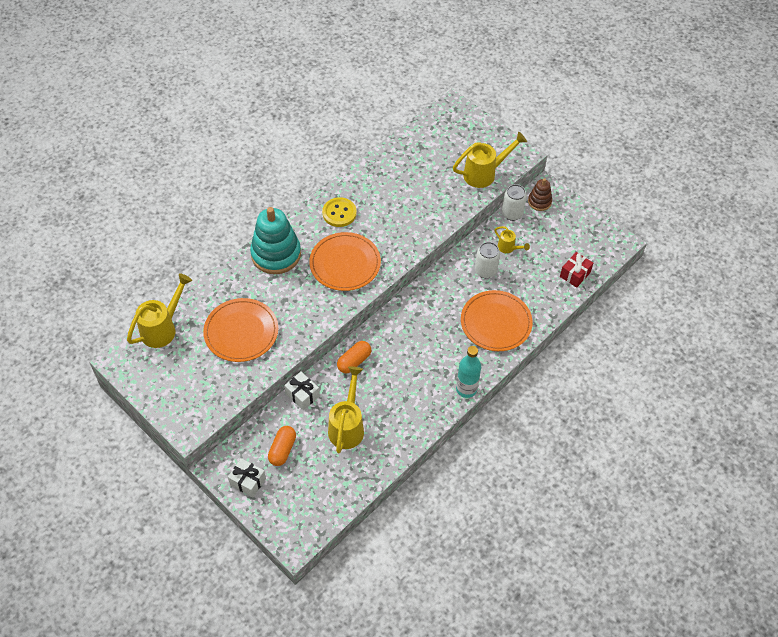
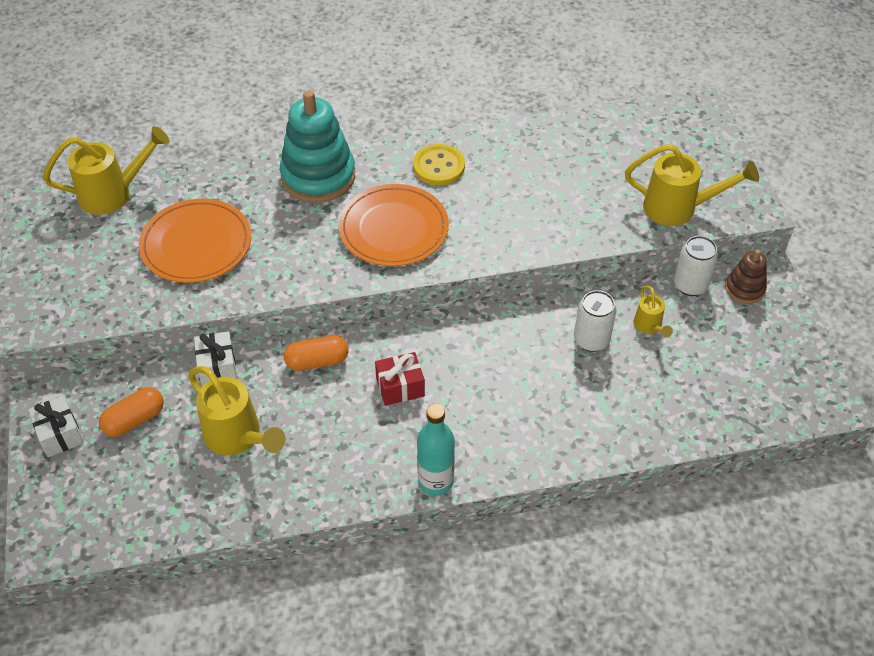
camera: 35 degrees right, 5 degrees down
yellow watering can [328,366,364,453] -> yellow watering can turned 90 degrees clockwise [188,366,286,455]
orange plate [461,290,533,351] -> none
red gift [560,252,593,288] -> red gift moved to [375,352,425,406]

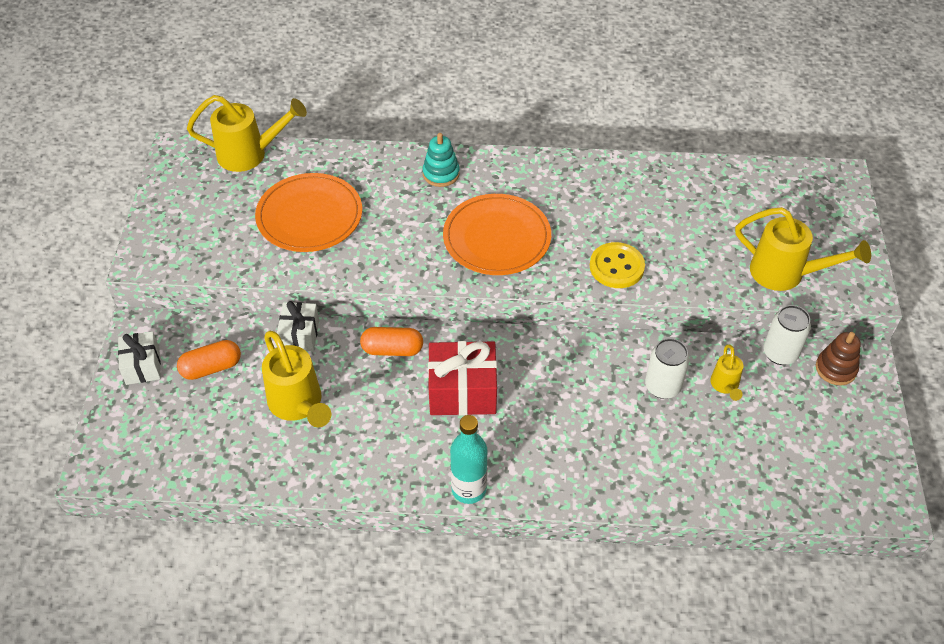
camera: 15 degrees right, 0 degrees up
turquoise stacking toy [280,90,355,203] -> turquoise stacking toy [423,133,460,187], size x0.51
red gift [375,352,425,406] -> red gift [428,341,497,415], size x1.61
yellow button [413,144,465,185] -> yellow button moved to [590,242,645,288]

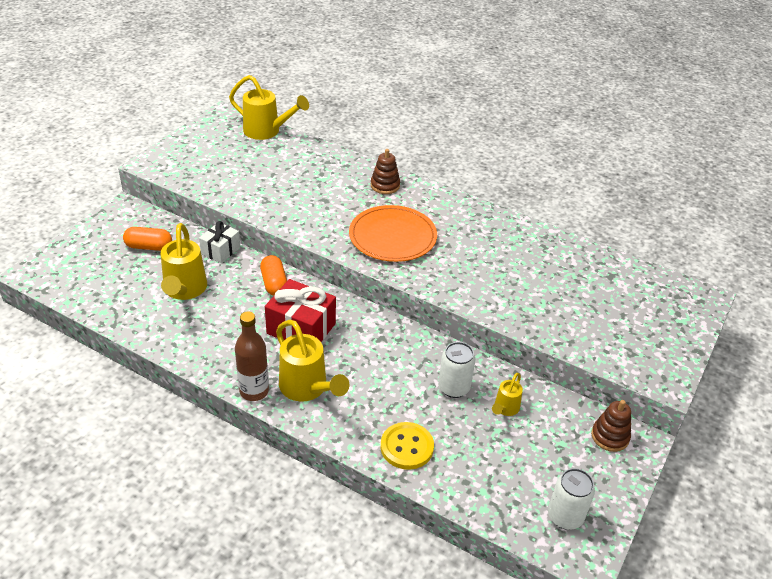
camera: 25 degrees right, 10 degrees down
white gift [118,331,161,385] -> none
orange plate [255,173,362,252] -> none
orange capsule [360,327,423,356] -> orange capsule turned 45 degrees clockwise [260,255,287,296]
turquoise stacking toy [423,133,460,187] -> brown stacking toy [371,149,400,194]
turquoise bottle [450,415,487,504] -> brown bottle [235,312,269,401]
yellow button [590,242,645,288] -> yellow button moved to [381,422,434,470]
yellow watering can [735,207,871,291] -> yellow watering can moved to [276,320,349,401]
white can [763,305,811,365] -> white can moved to [548,468,595,530]

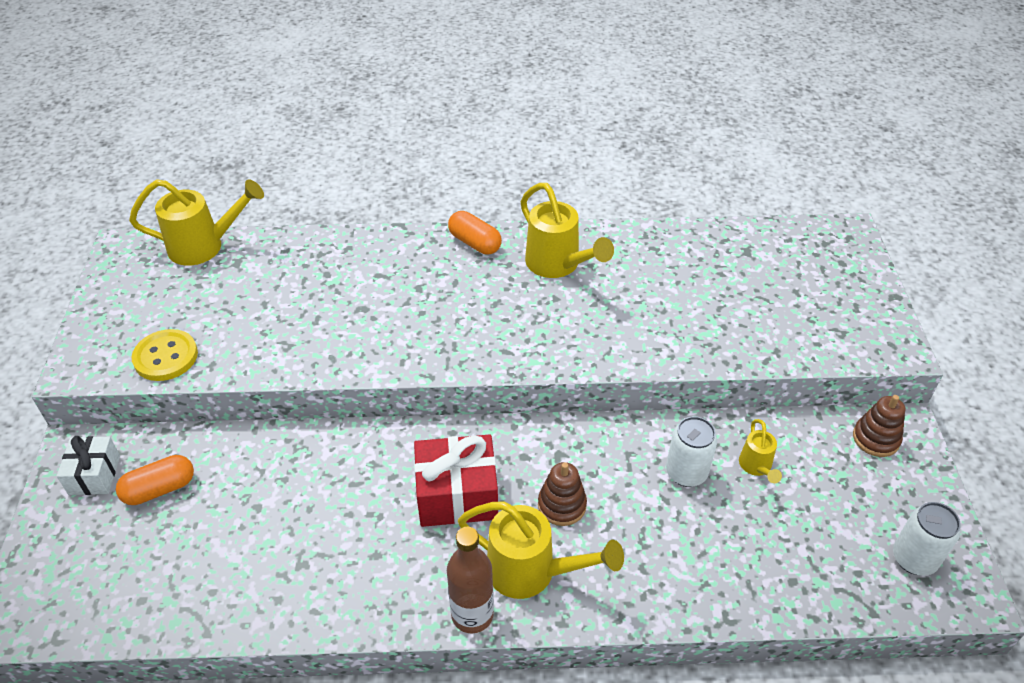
camera: 30 degrees left, 5 degrees up
yellow watering can [161,223,207,300] -> yellow watering can moved to [520,183,614,278]
white gift [199,221,240,264] -> white gift moved to [57,436,120,495]
orange capsule [260,255,287,296] -> orange capsule moved to [448,211,502,255]
orange plate [349,205,437,262] -> none
brown stacking toy [371,149,400,194] -> brown stacking toy moved to [538,462,587,526]
yellow button [381,422,434,470] -> yellow button moved to [132,329,198,381]

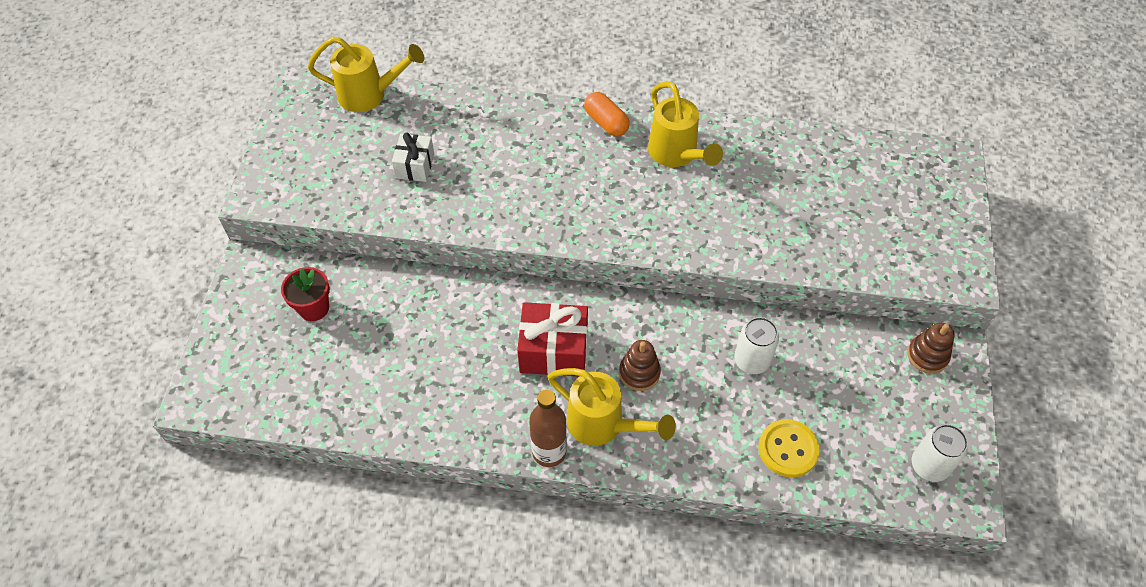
camera: 10 degrees right, 10 degrees up
white gift [57,436,120,495] -> white gift moved to [392,132,434,182]
orange capsule [116,455,194,505] -> red flower pot [281,267,330,321]
yellow button [132,329,198,381] -> yellow button moved to [758,419,820,478]
yellow watering can [739,419,782,483] -> none

